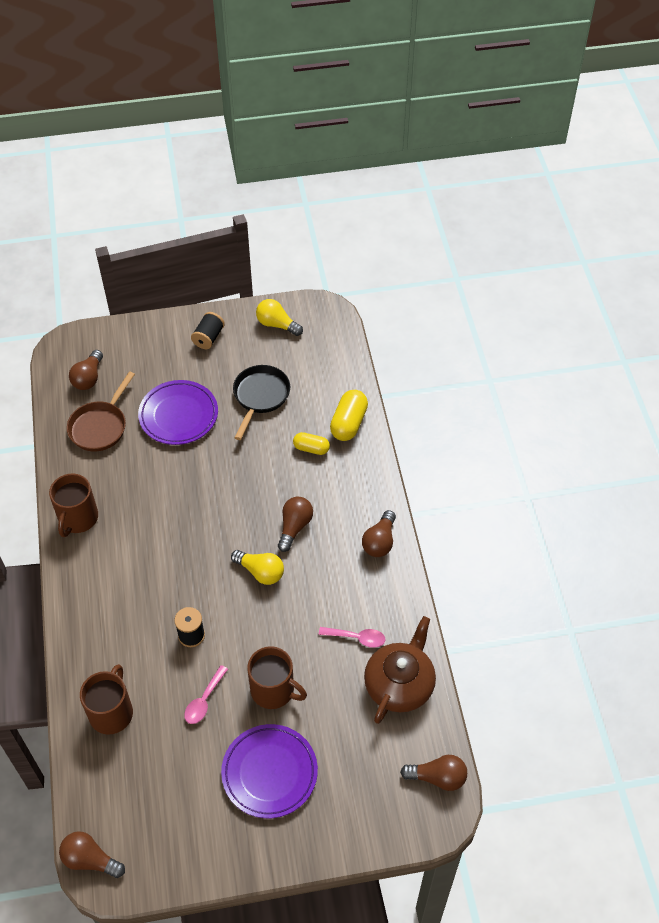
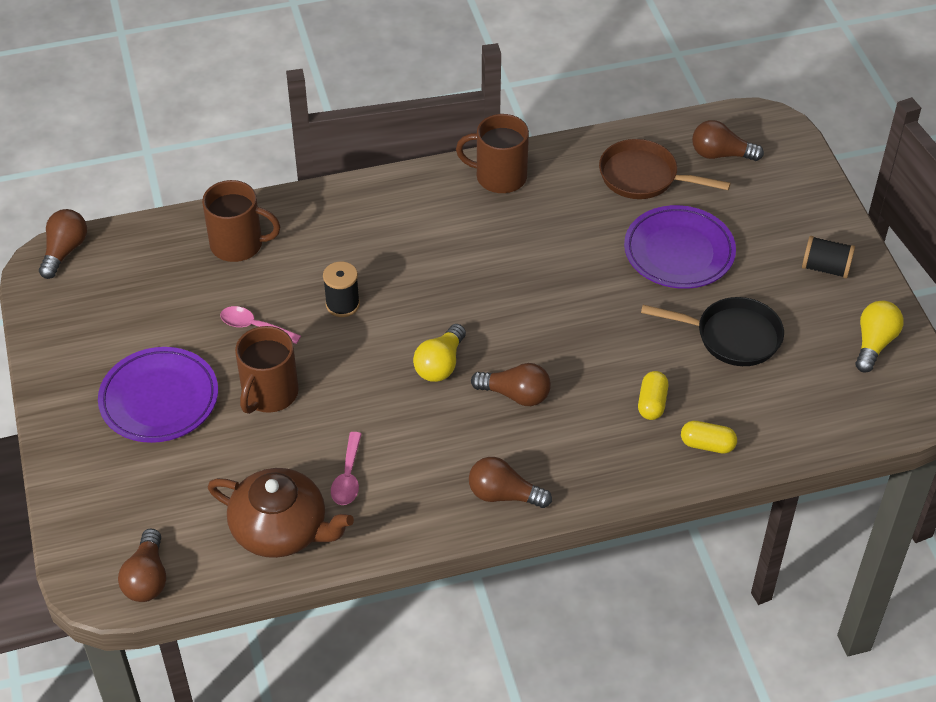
camera: 85 degrees right, 5 degrees down
yellow capsule [330,390,368,441] -> yellow capsule [681,421,737,454], size x0.63

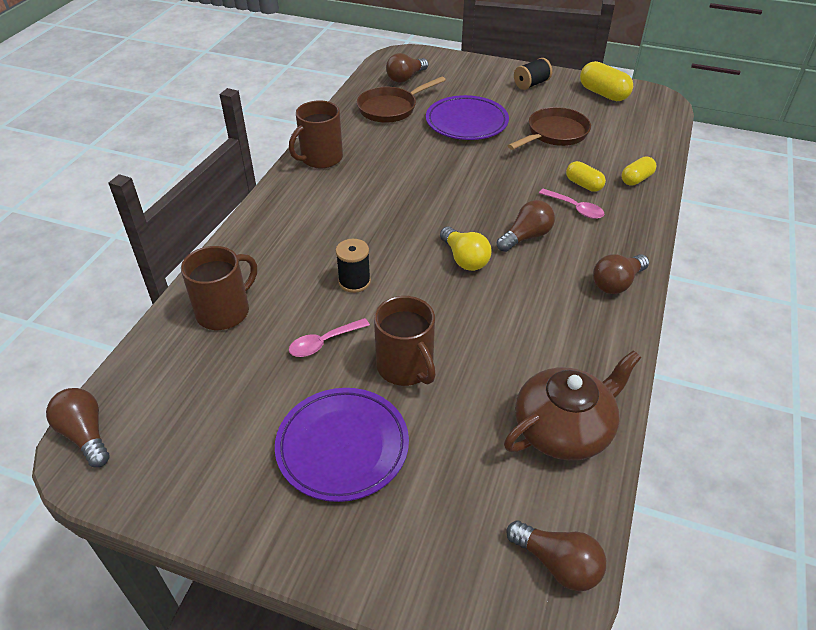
camera: 55 degrees left, 5 degrees down
pink spoon [331,432,362,505] -> pink spoon moved to [539,189,605,219]
black pan [641,297,784,366] -> brown pan [508,107,591,150]
yellow light bulb [856,301,903,373] -> yellow capsule [580,61,633,101]

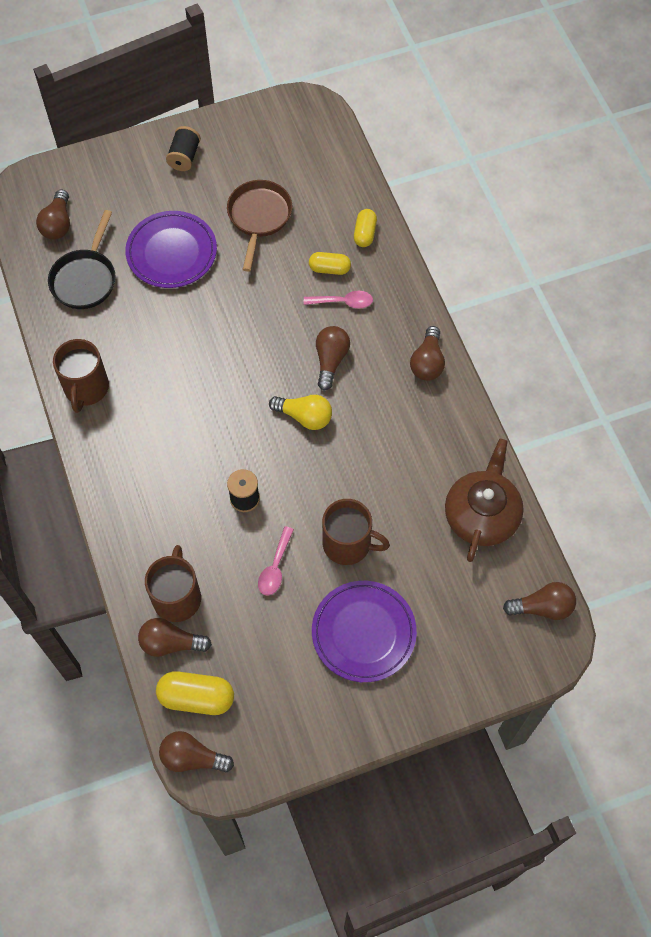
camera: 40 degrees left, 20 degrees up
brown pan [357,76,446,123] -> black pan [48,210,115,309]
yellow capsule [580,61,633,101] -> yellow capsule moved to [156,671,234,715]
none -> brown light bulb [138,618,212,657]

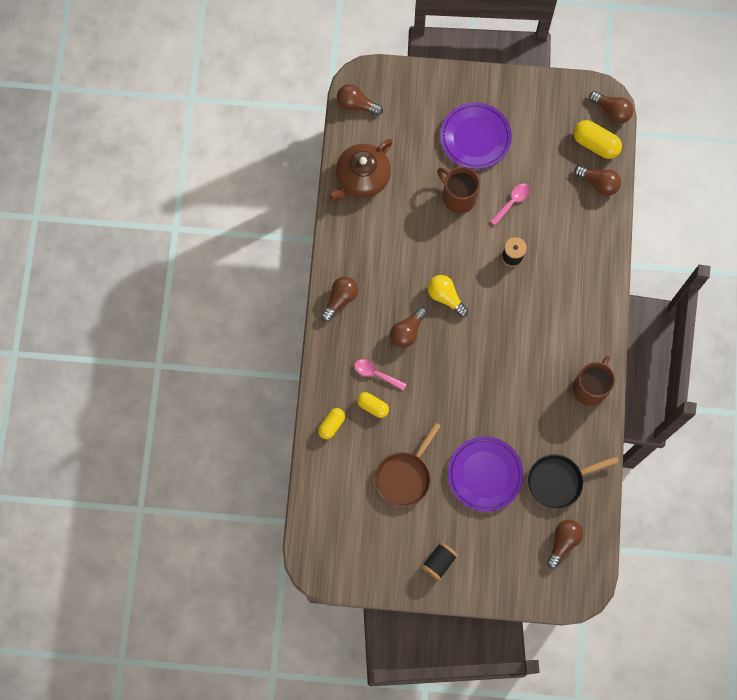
camera: 155 degrees left, 10 degrees up
black pan [48,210,115,309] -> black pan turned 150 degrees counterclockwise [528,454,619,509]
brown mug [145,545,201,622] -> none

